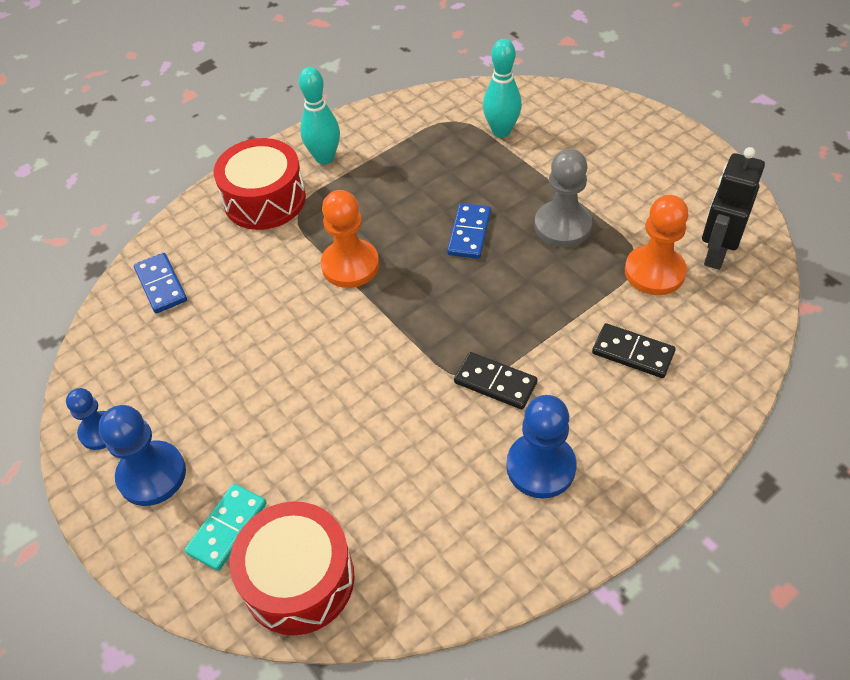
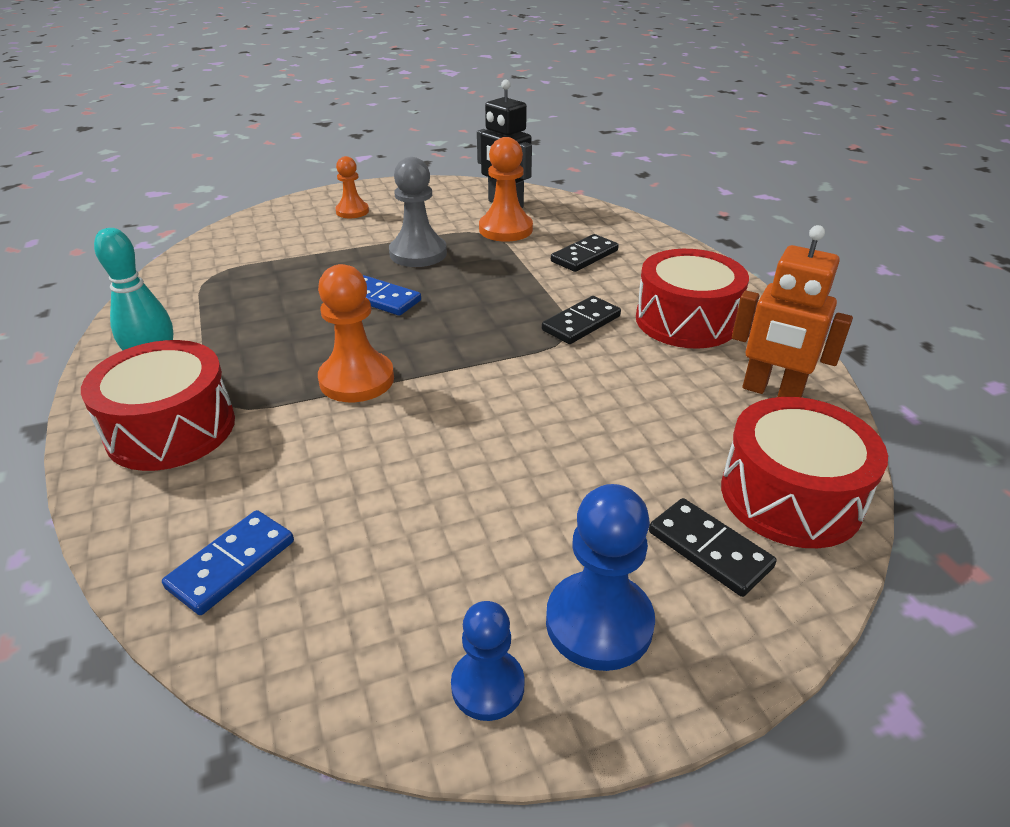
camera: 75 degrees left, 15 degrees down
blue domino [134,253,187,314] -> blue domino turned 45 degrees counterclockwise [162,510,294,615]
turquoise domino [185,484,266,571] -> black domino [649,498,777,597]
turquoise bowling pin [483,39,522,138] -> none
blue pawn [506,395,577,498] -> red drum [636,249,749,349]
none -> orange pawn [335,156,369,218]
none -> orange robot [732,225,853,397]

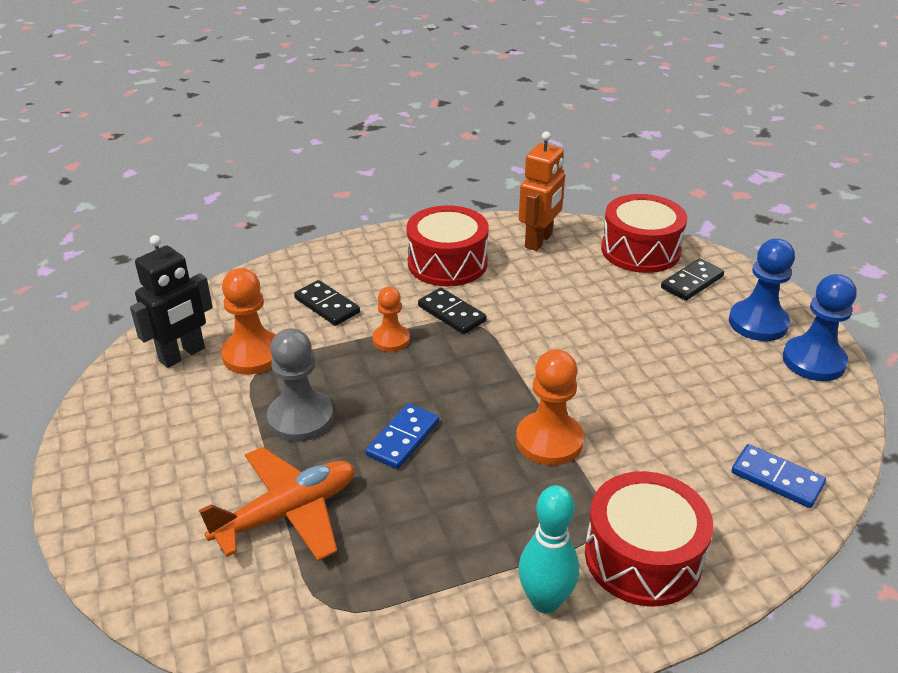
camera: 90 degrees left, 0 degrees up
orange pawn [335,156,369,218] -> orange pawn moved to [372,287,410,352]
blue pawn [451,601,525,721] -> blue pawn [783,274,857,381], size x1.58
none -> orange plane [199,447,355,561]

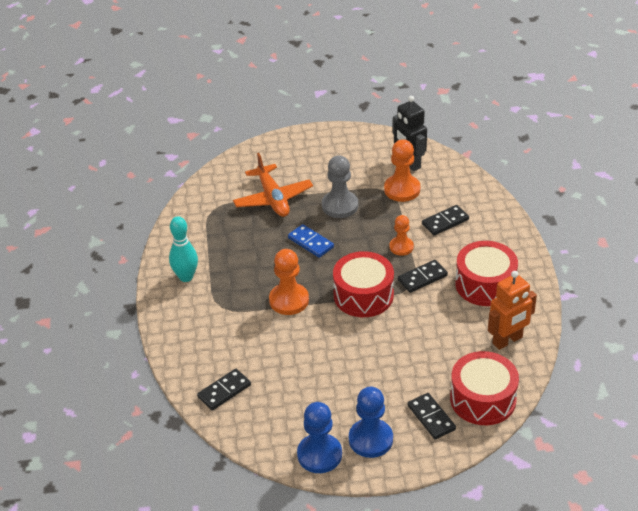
camera: 105 degrees right, 5 degrees up
orange robot [519,131,565,251] -> orange robot turned 75 degrees counterclockwise [488,271,537,350]
red drum [585,471,713,607] -> red drum moved to [333,251,394,317]
blue domino [731,444,826,508] -> black domino [197,369,251,411]

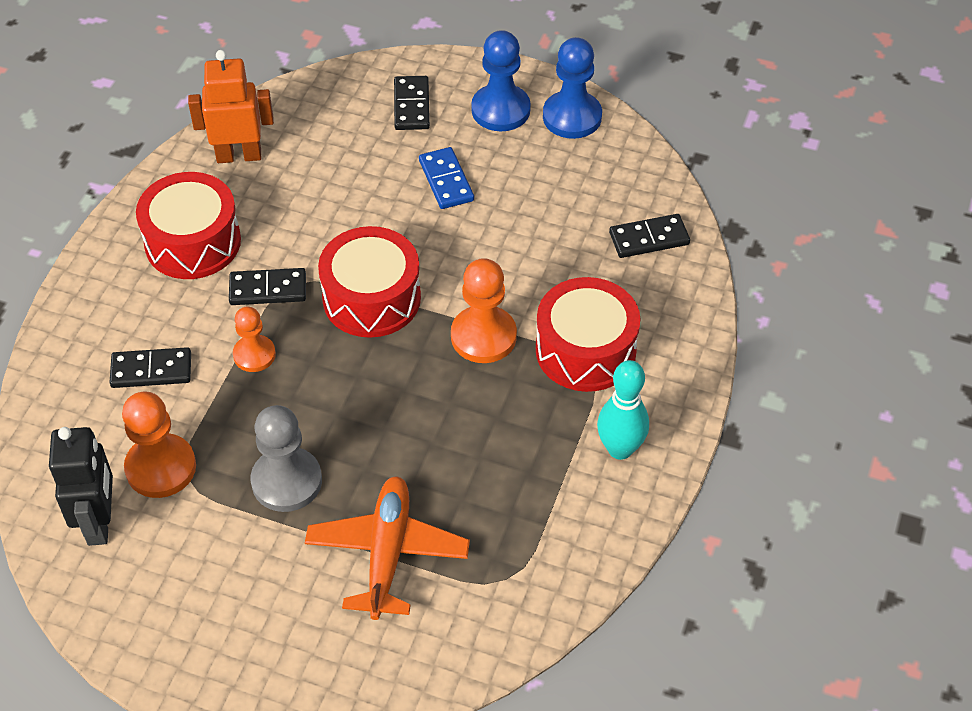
camera: 155 degrees left, 10 degrees up
blue domino [288,224,334,258] -> blue domino moved to [419,147,474,209]
red drum [450,351,519,425] -> red drum moved to [536,277,640,392]

